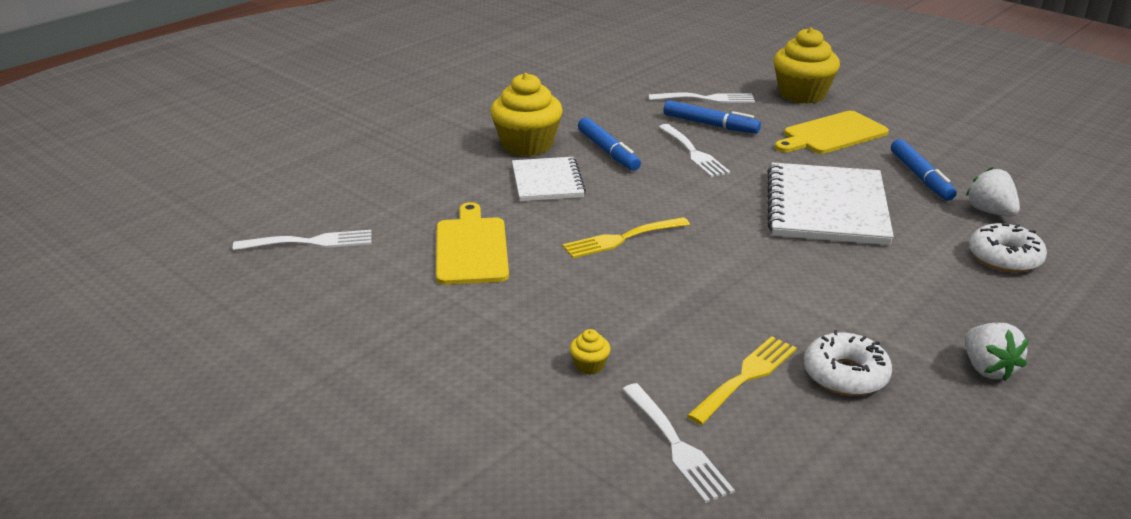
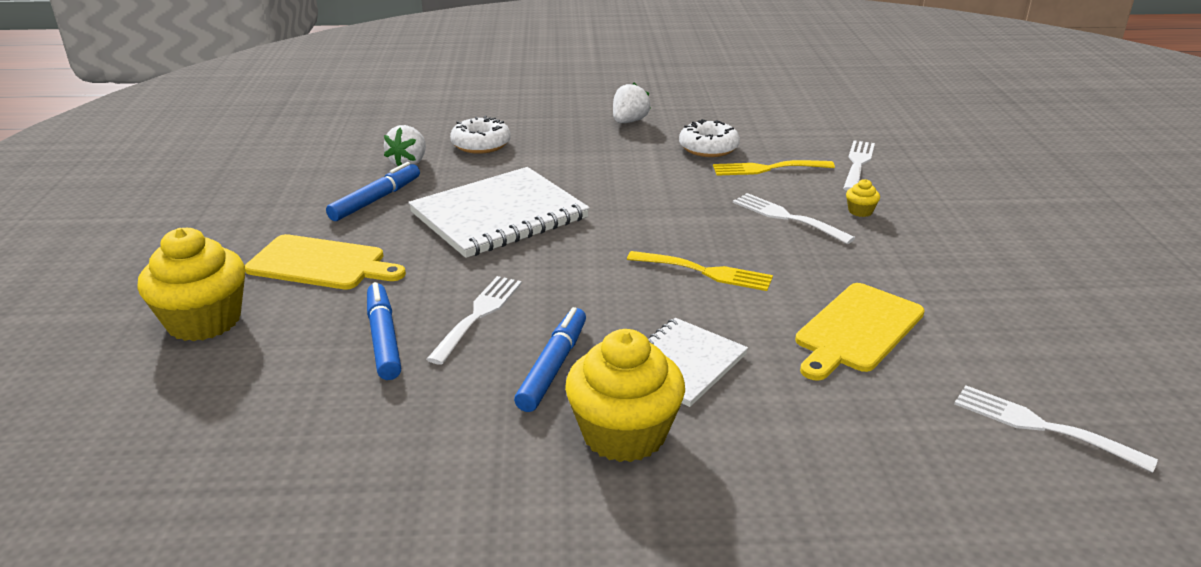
camera: 135 degrees left, 0 degrees up
white fork [649,92,755,103] -> white fork moved to [733,193,855,244]

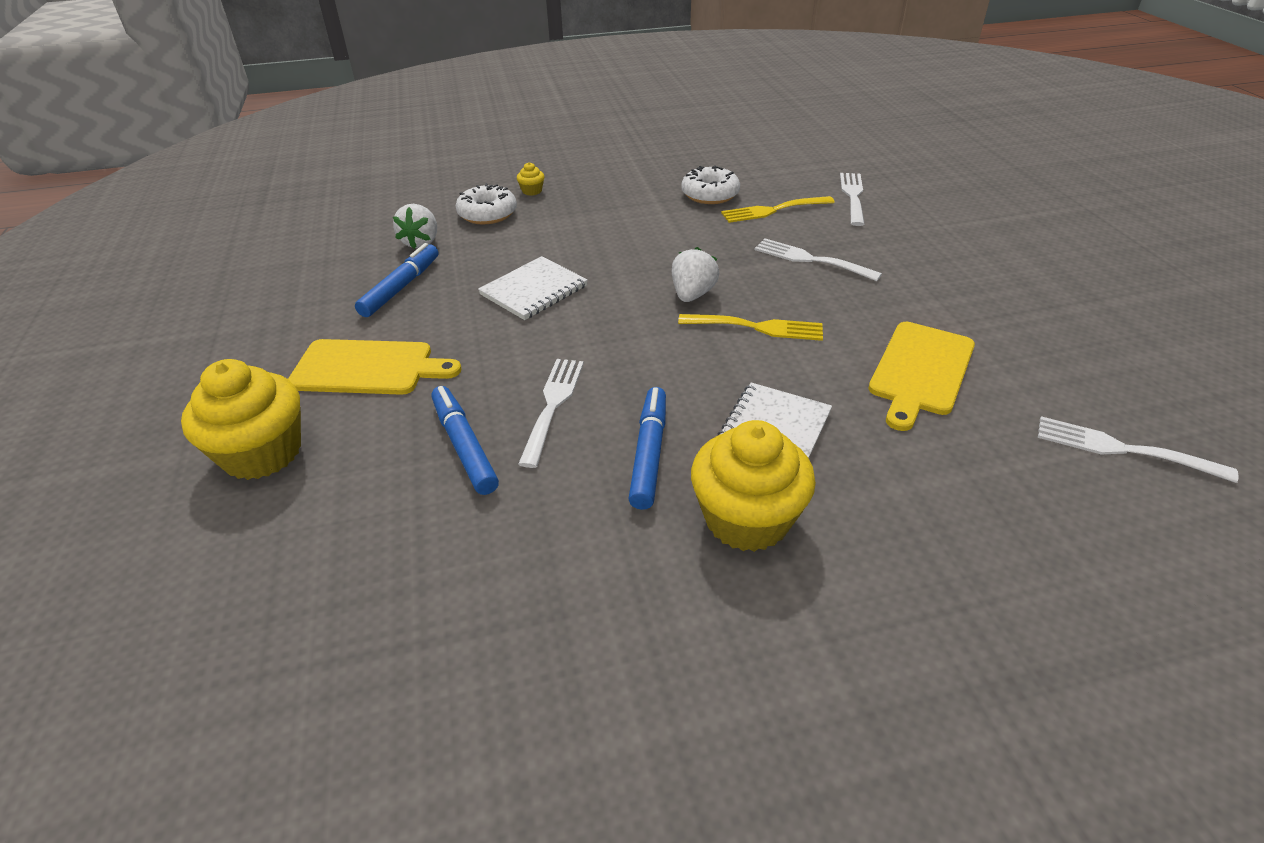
camera: 10 degrees left, 10 degrees up
white notebook [408,167,590,258] -> white notebook [478,256,588,320], size x0.59
white strawberry [613,83,651,123] -> white strawberry moved to [672,247,719,302]
yellow cupcake [846,179,880,217] -> yellow cupcake moved to [517,162,544,196]

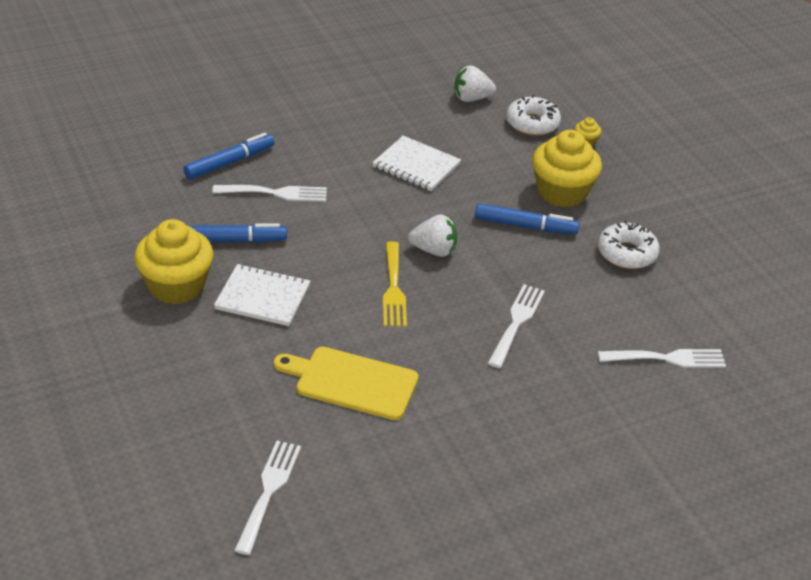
camera: 75 degrees right, 0 degrees up
yellow cupcake [181,359,301,480] -> yellow cupcake moved to [532,130,602,207]
yellow cutting board [288,339,461,395] -> none
blue marker [355,243,438,317] -> blue marker moved to [475,203,579,235]
yellow fork [721,196,835,223] -> none

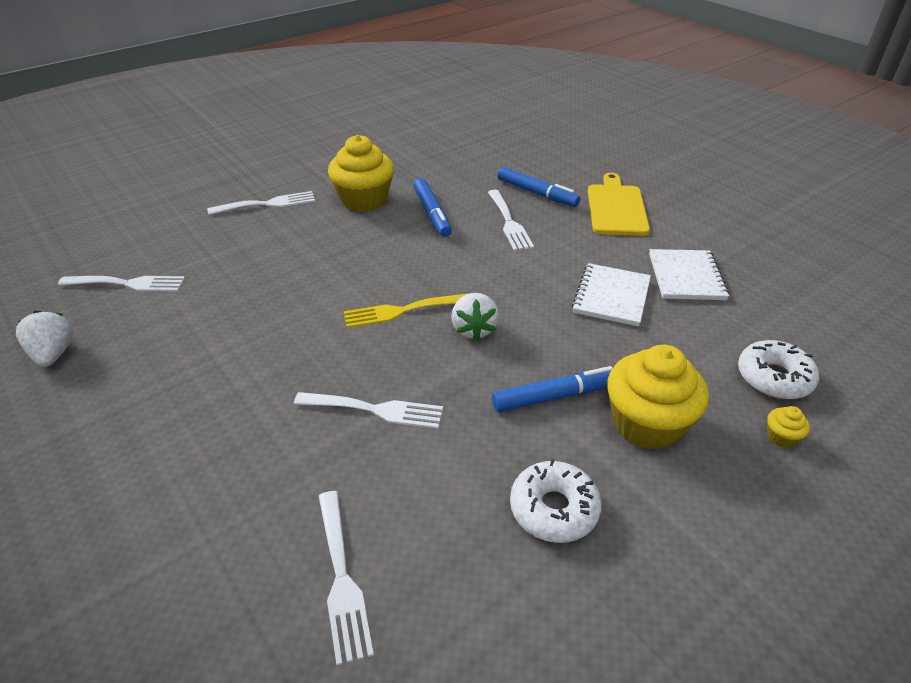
camera: 80 degrees right, 0 degrees up
white notebook [214,264,310,326] -> white notebook moved to [649,249,729,300]
yellow cutting board [274,347,419,420] -> yellow cutting board moved to [588,173,650,236]
white strawberry [454,65,496,102] -> white strawberry moved to [16,311,73,367]
blue marker [475,203,579,235] -> blue marker turned 105 degrees counterclockwise [492,366,613,412]
none -> white fork [207,191,315,215]

